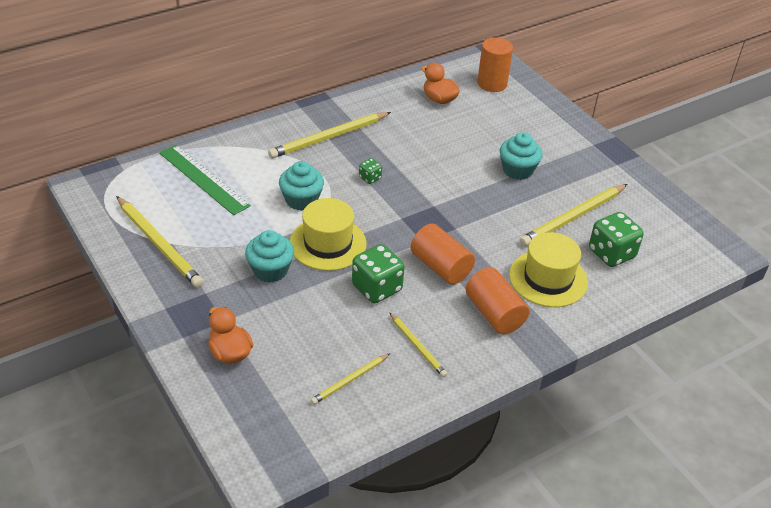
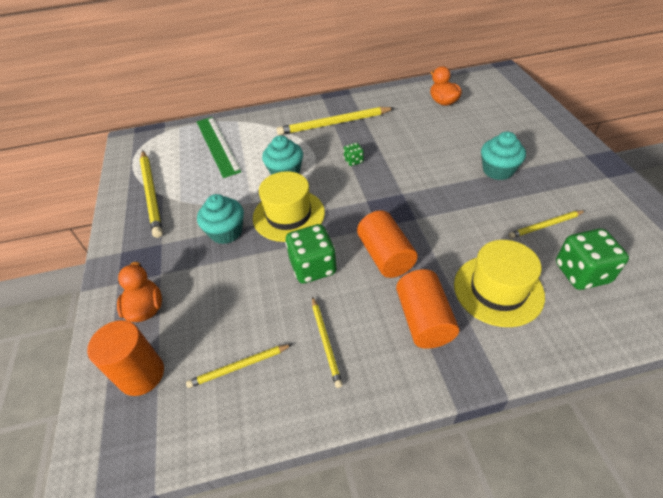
camera: 25 degrees right, 5 degrees up
orange cylinder [477,37,513,92] -> orange cylinder moved to [87,320,164,396]
yellow pencil [520,184,627,246] -> yellow pencil [508,210,585,238], size x0.56

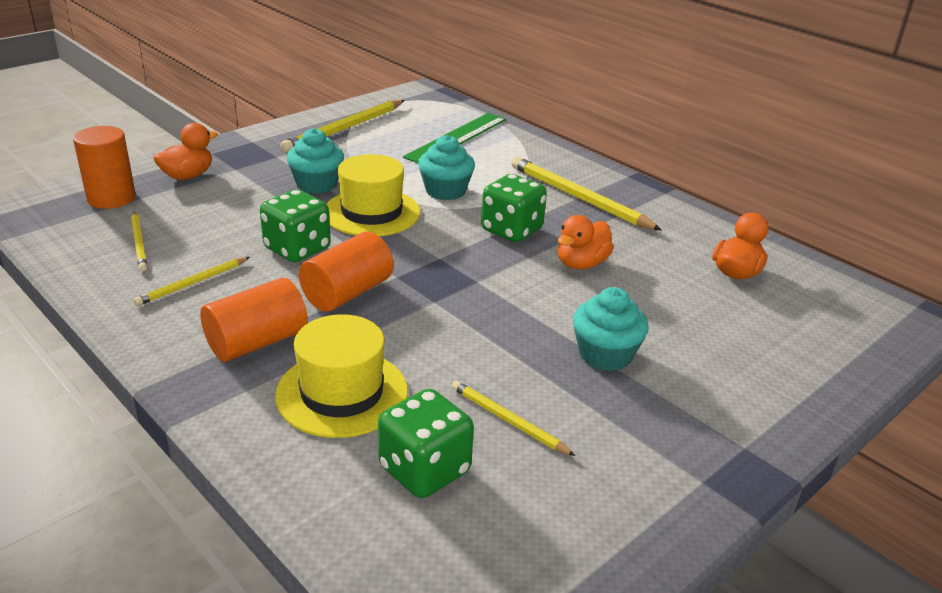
camera: 55 degrees right, 15 degrees down
yellow pencil [186,344,293,388] -> yellow pencil turned 150 degrees counterclockwise [131,211,147,271]
green dice [344,143,364,166] -> green dice [481,174,547,242], size x2.00
none -> orange duck [558,215,614,270]

